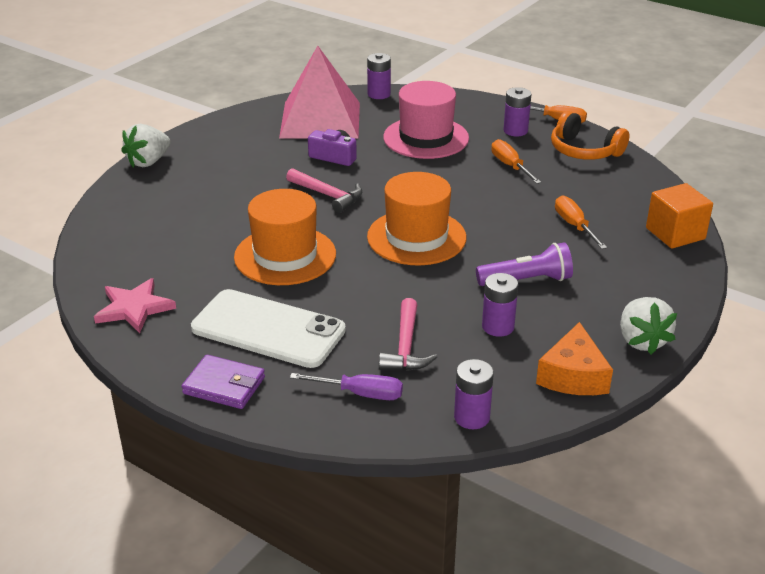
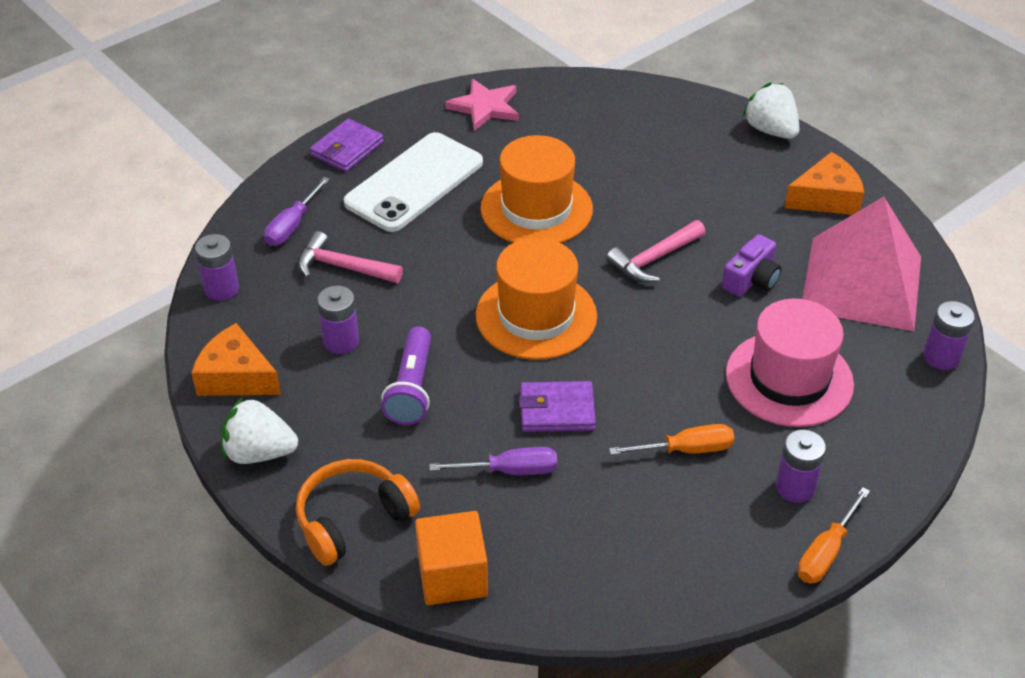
camera: 105 degrees right, 10 degrees up
orange headphones [551,111,630,160] -> orange headphones moved to [296,459,420,566]
orange screwdriver [555,196,607,249] -> purple screwdriver [429,447,557,475]
none -> purple wallet [519,381,596,432]
none -> orange cheese [784,152,864,215]

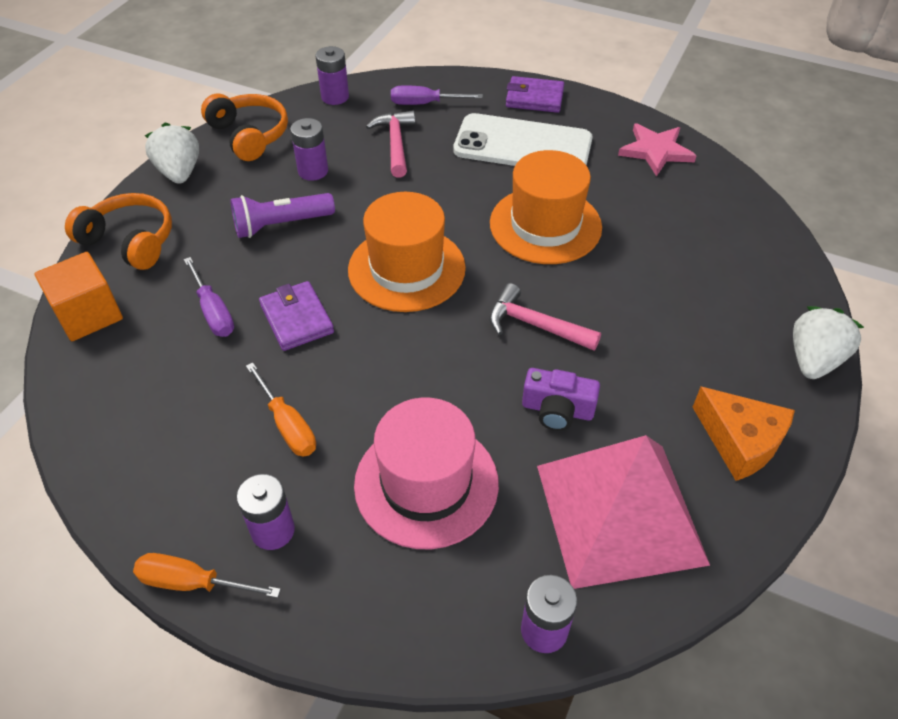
camera: 65 degrees right, 5 degrees up
orange cheese [191,323,281,396] -> orange headphones [201,94,288,161]

